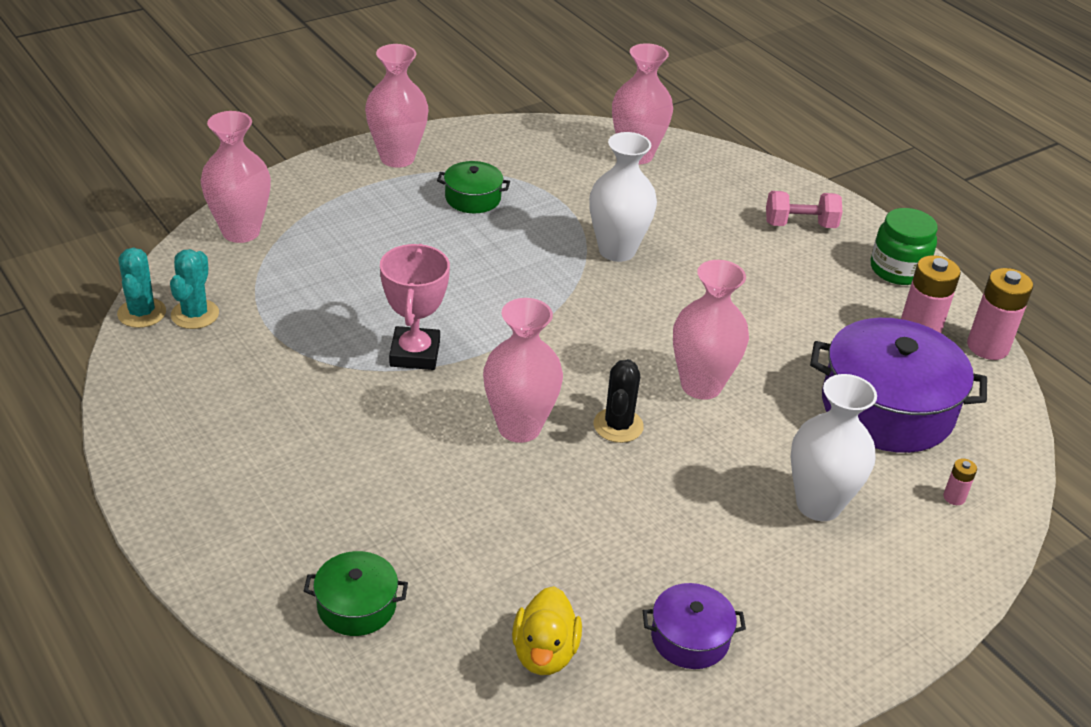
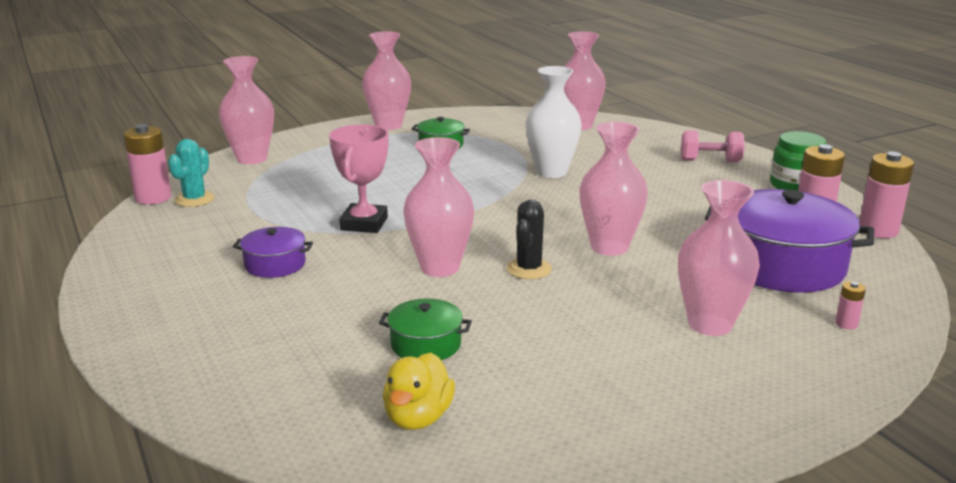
camera: 10 degrees right, 15 degrees down
turquoise cactus [117,247,166,328] -> pink battery [123,124,171,205]
green pot [304,551,408,636] -> green pot moved to [379,298,472,360]
purple pot [643,583,746,669] -> purple pot moved to [233,227,313,278]
white vase [791,374,877,521] -> pink vase [678,180,760,336]

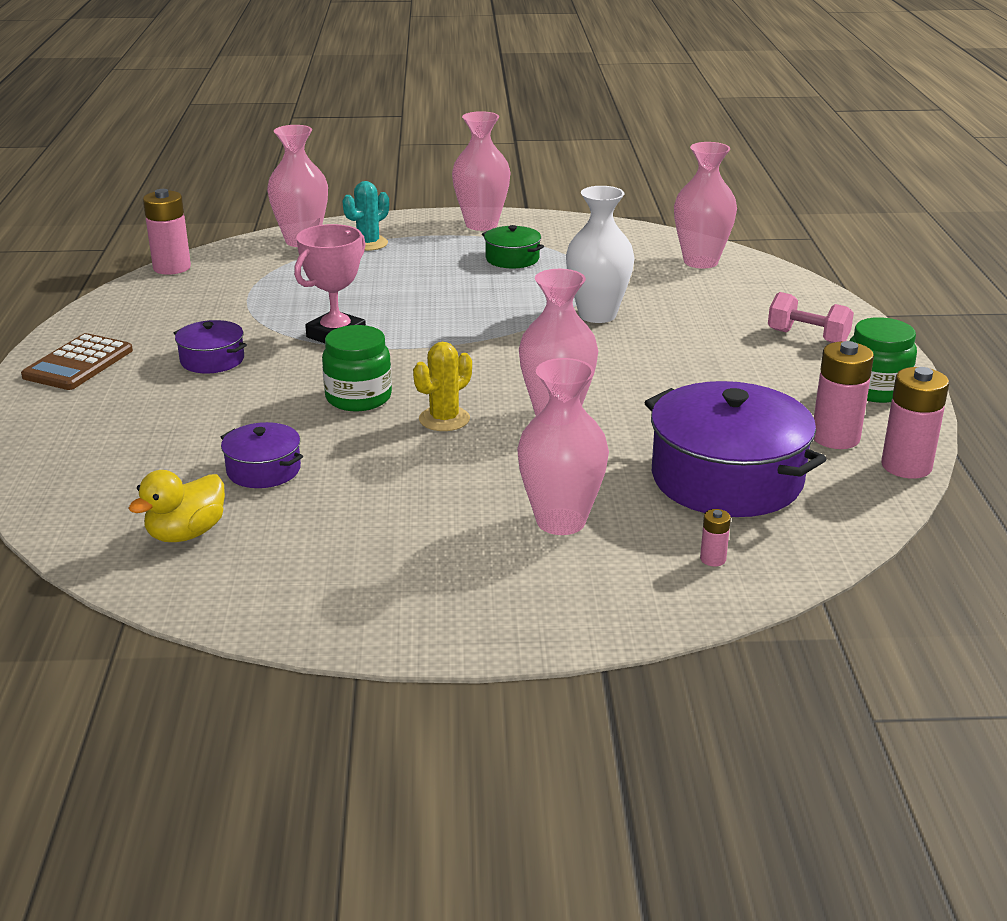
camera: 25 degrees right, 5 degrees up
turquoise cactus [168,139,215,207] -> turquoise cactus moved to [342,181,389,251]
green pot [379,298,472,360] -> purple pot [221,422,303,488]
pink vase [403,137,474,277] -> green jar [322,325,392,411]
black cactus [506,200,552,279] -> yellow cactus [413,342,472,431]
none -> brown calculator [21,333,133,390]

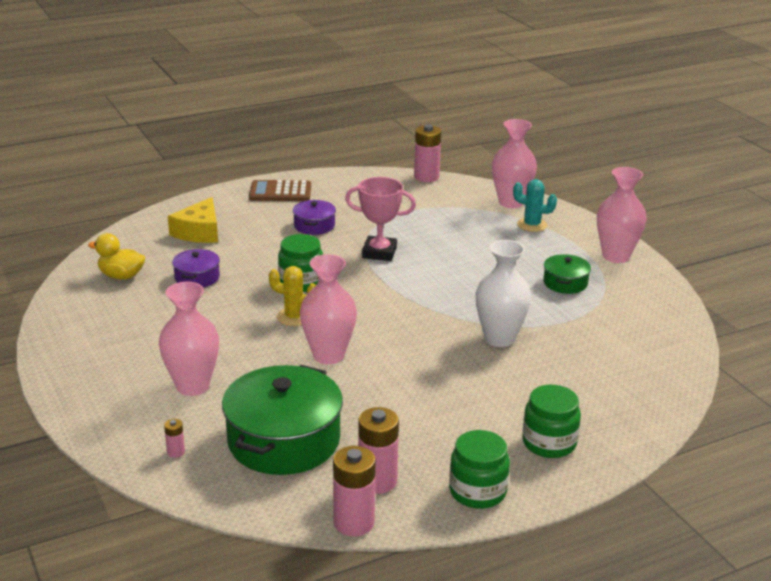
camera: 65 degrees right, 0 degrees up
purple pot [644,381,826,517] -> green pot [222,365,343,475]
pink vase [674,142,737,269] -> none
pink dumbbell [768,292,854,343] -> green jar [522,385,581,458]
none -> yellow cheese [168,197,218,243]

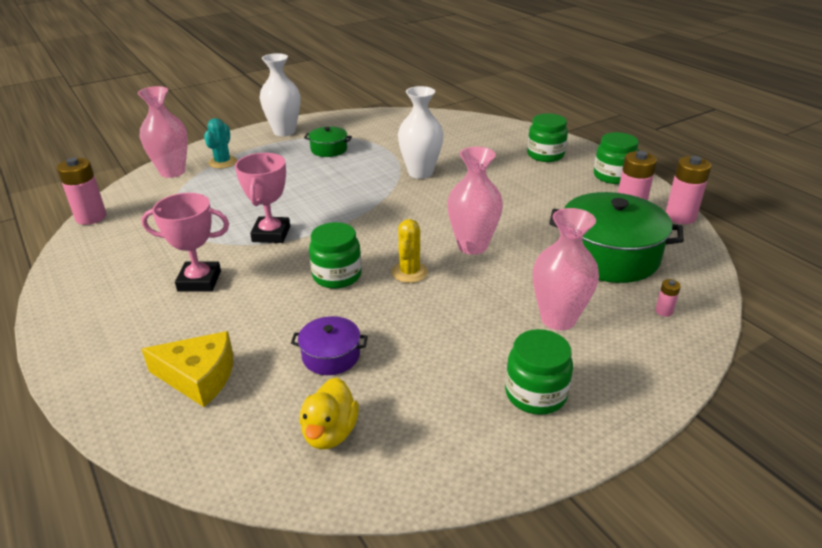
camera: 95 degrees left, 5 degrees up
brown calculator [249,180,311,201] -> none
purple pot [293,200,336,235] -> pink trophy [141,193,229,292]
pink vase [597,167,647,263] -> white vase [260,53,301,136]
none -> green jar [505,329,573,415]

